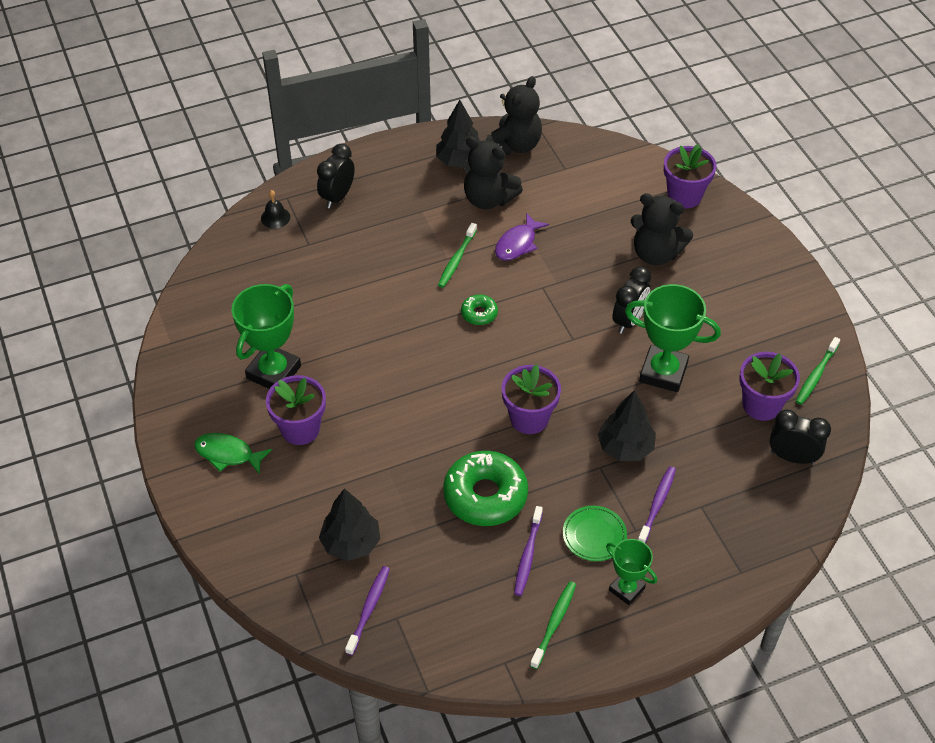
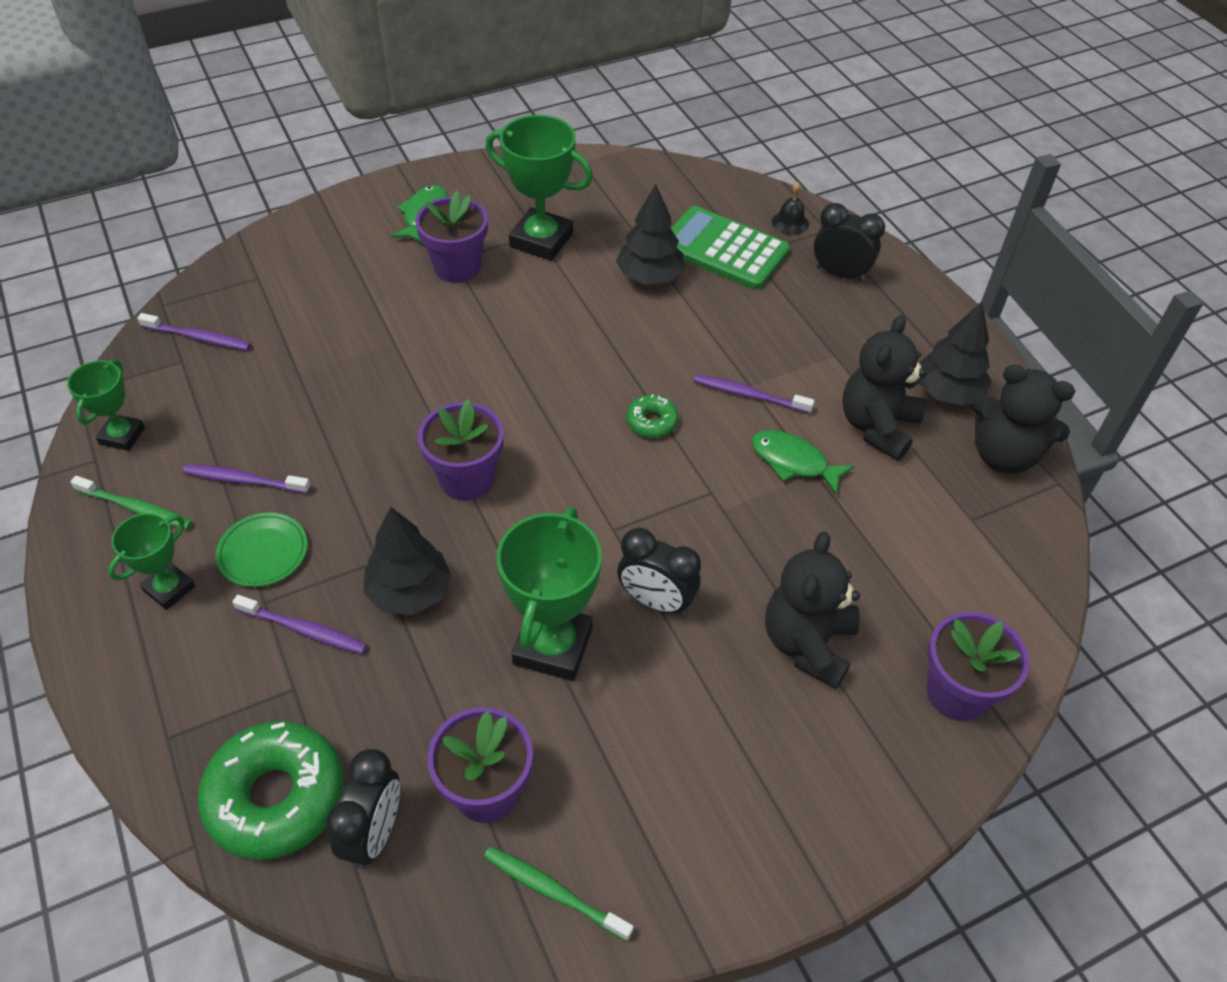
camera: 85 degrees right, 0 degrees up
black tree [319,488,380,561] -> black tree moved to [616,184,685,285]
green toothbrush [438,223,477,288] -> purple toothbrush [694,374,814,414]
green donut [443,451,528,526] -> green donut moved to [197,721,344,860]
purple fish [495,213,549,261] -> green fish [751,430,854,495]
none -> green trophy [67,359,145,451]
none -> green calculator [671,206,790,290]

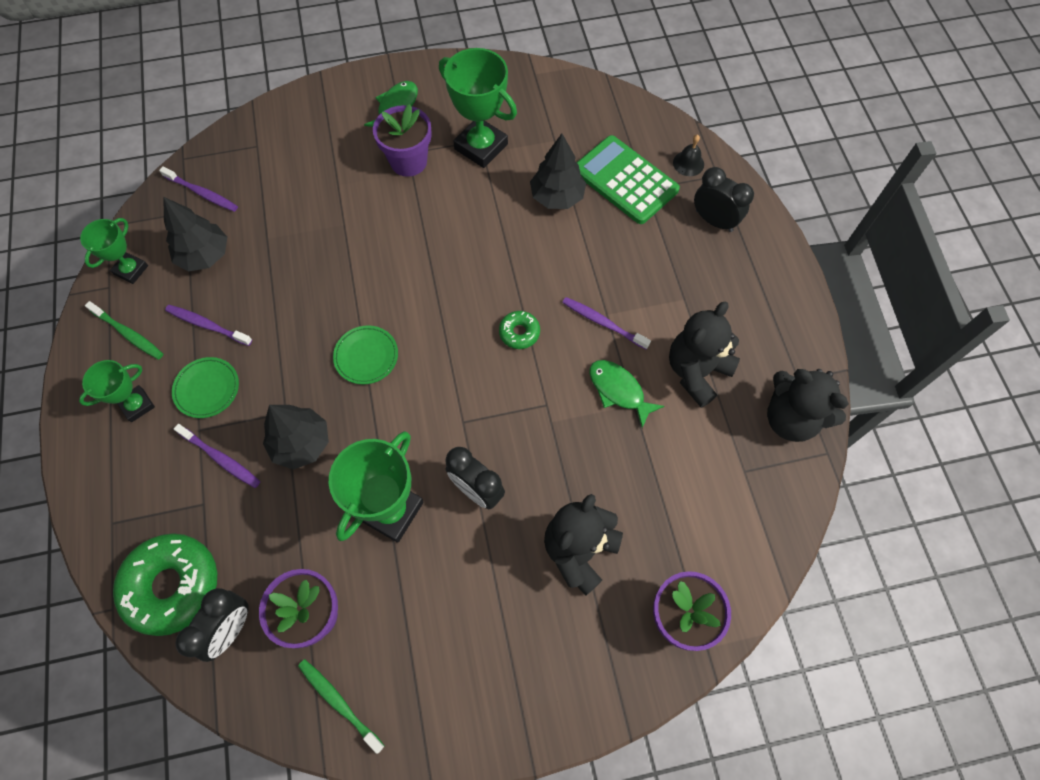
camera: 15 degrees right, 15 degrees up
purple flower pot [418,399,504,501] -> green plate [333,325,398,385]
black tree [918,302,992,406] -> black tree moved to [163,197,227,271]

